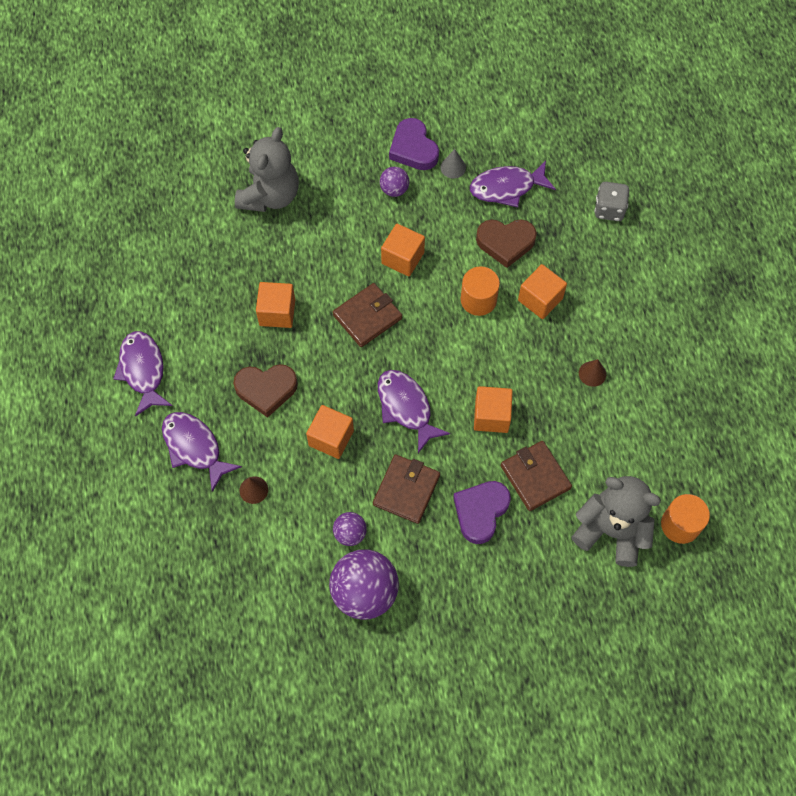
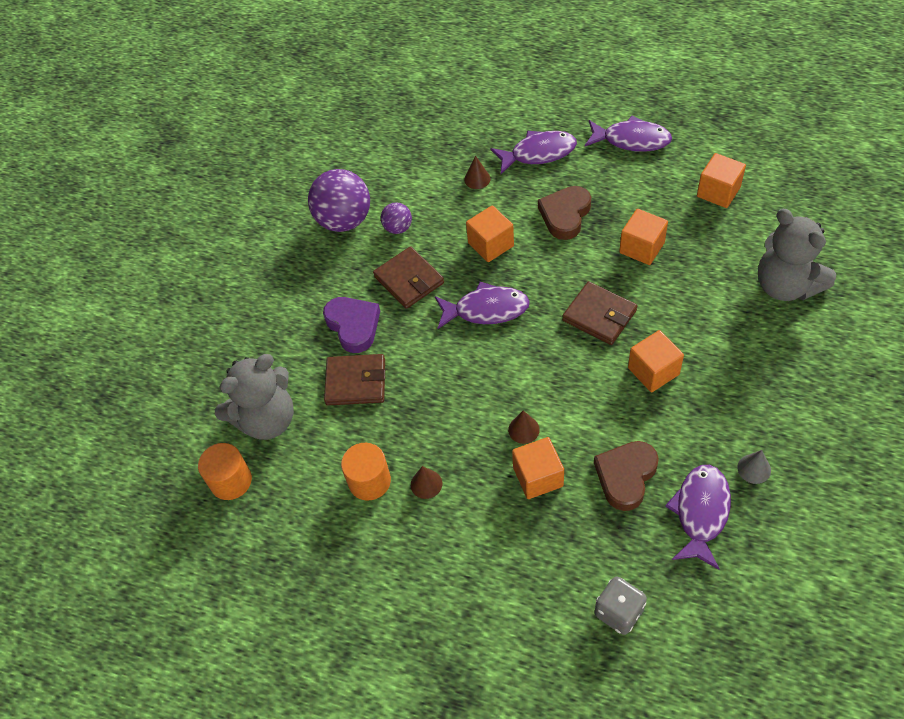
camera: 125 degrees right, 10 degrees down
brown wallet [333,283,402,347] -> brown wallet turned 45 degrees counterclockwise [562,281,637,345]
purple ball [380,167,409,197] -> none
purple heart [389,118,439,170] -> none
orange cylinder [461,266,500,316] -> orange cylinder moved to [341,443,391,501]
orange cube [474,386,513,433] -> orange cube moved to [697,153,746,208]
none -> brown cone [508,410,540,444]

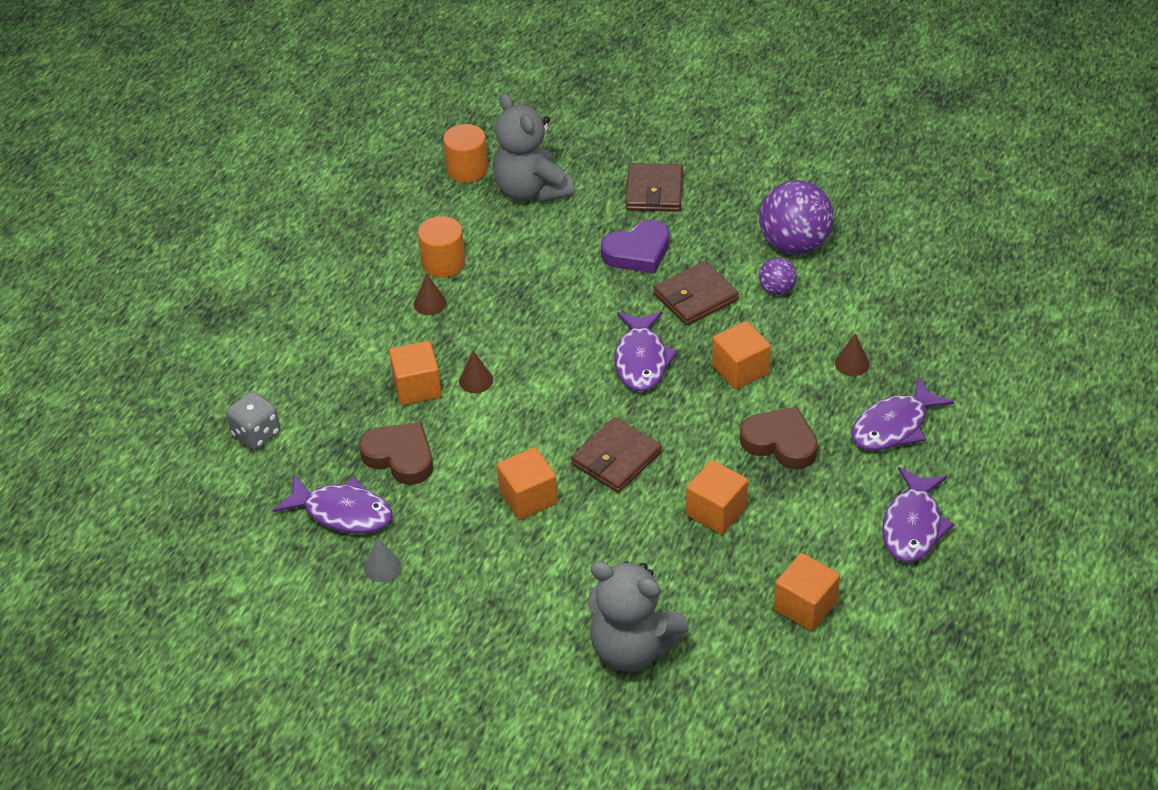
camera: 90 degrees right, 10 degrees down
brown wallet [324,354,385,405] -> brown wallet moved to [626,163,683,212]
purple fish [490,131,577,174] -> purple fish turned 60 degrees clockwise [851,377,954,451]
grey teddy bear [758,209,836,301] -> grey teddy bear turned 120 degrees counterclockwise [588,561,689,671]

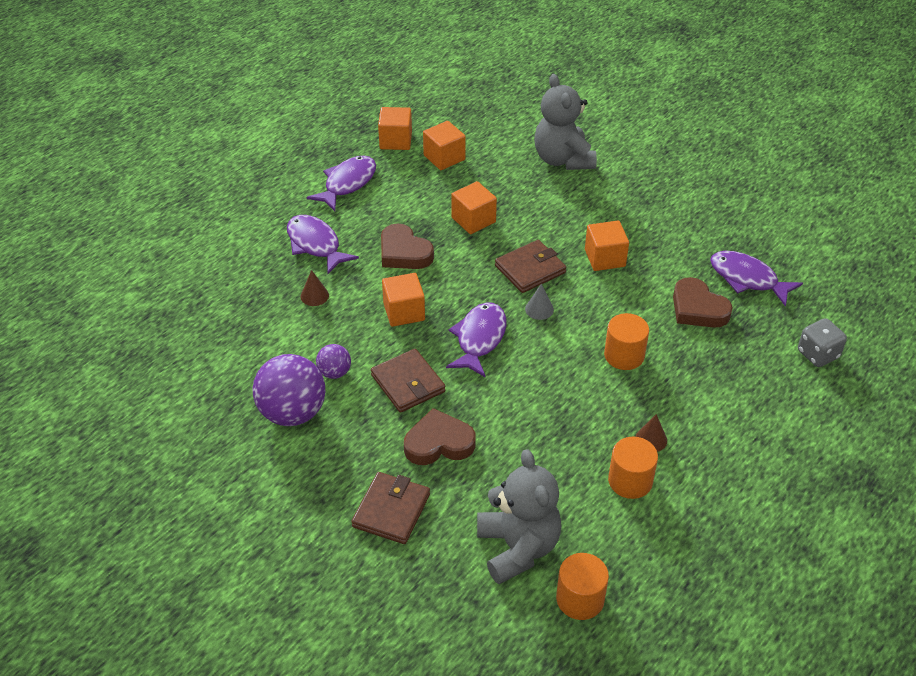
camera: 165 degrees left, 0 degrees up
grey cone [364,538,401,582] -> grey cone moved to [525,284,554,320]
orange cube [389,341,442,405] -> orange cube moved to [378,107,412,150]
brown cone [459,351,493,393] -> orange cylinder [604,313,649,370]
grey teddy bear [588,561,689,671] -> grey teddy bear turned 150 degrees counterclockwise [534,74,597,170]
purple heart [601,220,670,273] -> brown heart [404,408,476,465]
brown wallet [654,261,739,325] -> brown wallet turned 75 degrees clockwise [371,349,446,413]
purple fish [851,377,954,451] -> purple fish turned 105 degrees counterclockwise [287,215,359,274]

